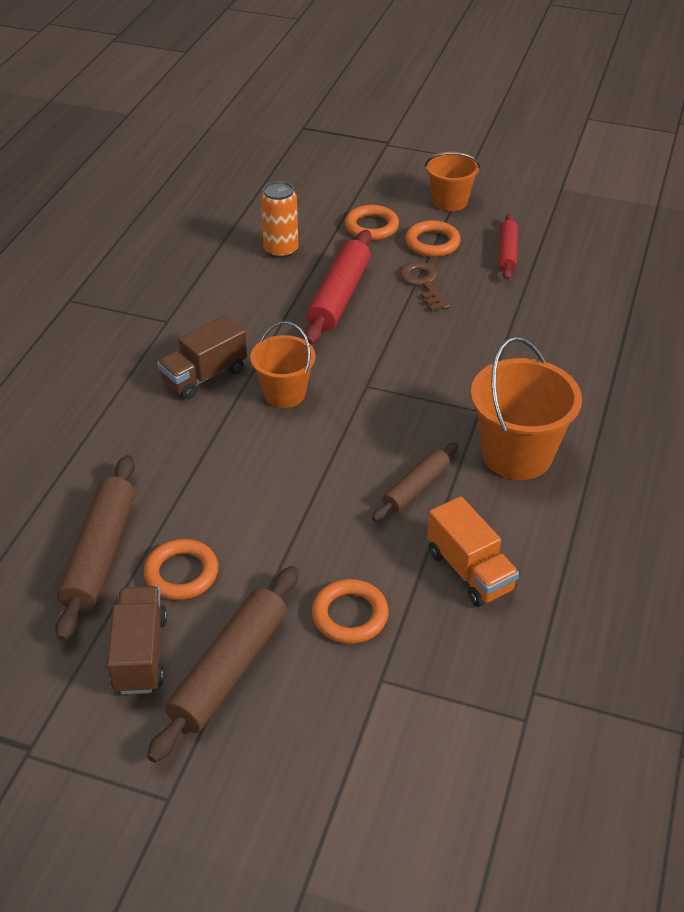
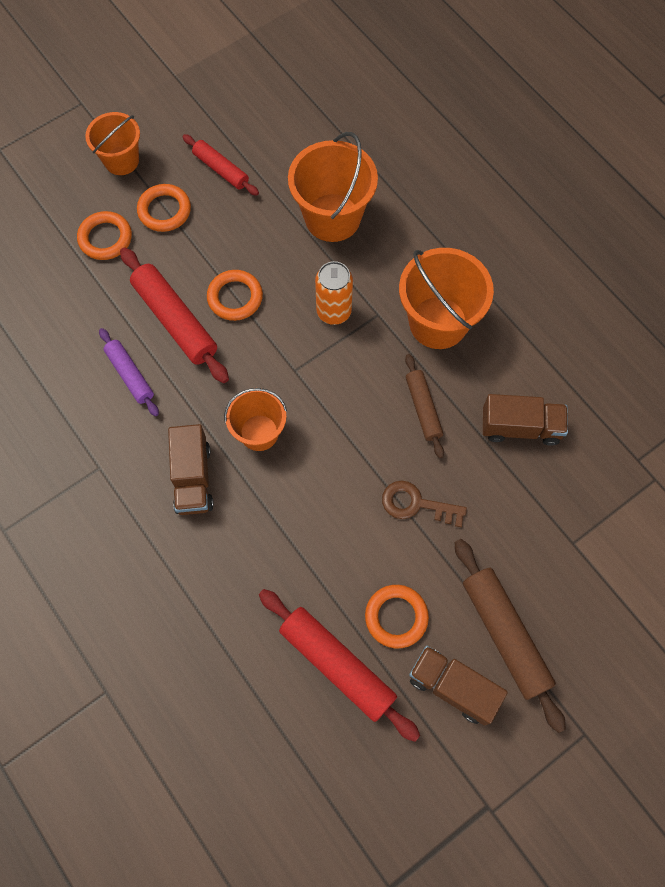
camera: 55 degrees left, 25 degrees up
brown rolling pin [55,455,135,641] -> red rolling pin [259,589,420,742]
orange can [261,181,298,258] -> orange can moved to [315,261,353,325]
orange ring [312,579,389,644] -> orange ring moved to [207,270,263,321]
brown key [400,261,450,312] -> brown key moved to [382,481,467,527]
orange truck [427,496,519,607] -> brown truck [483,394,568,446]
none -> purple rolling pin [99,328,159,416]
none -> orange bucket [288,132,378,242]

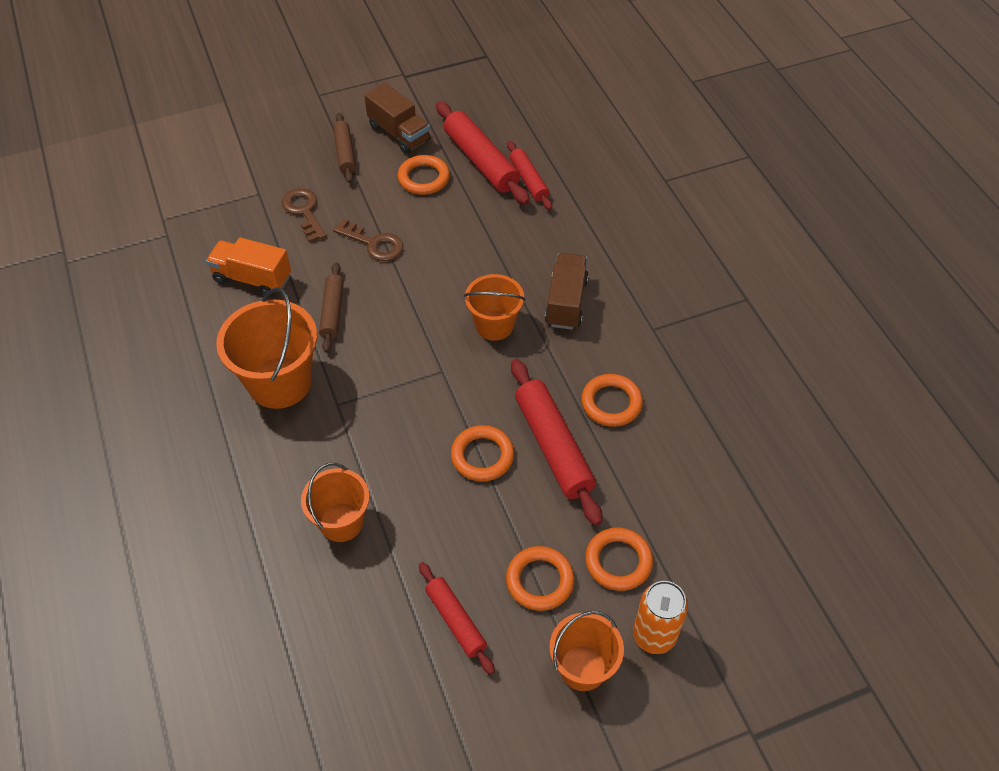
camera: 165 degrees left, 15 degrees down
purple rolling pin [99,328,159,416] -> orange ring [581,374,643,427]
orange bucket [288,132,378,242] -> orange bucket [301,463,369,542], size x0.63
orange can [315,261,353,325] -> orange can moved to [633,581,688,654]
brown rolling pin [455,539,566,733] -> brown rolling pin [333,113,356,183], size x0.60
brown truck [483,394,568,446] -> orange truck [206,237,291,297]
none -> brown key [282,188,327,243]
none -> red rolling pin [507,141,552,210]

